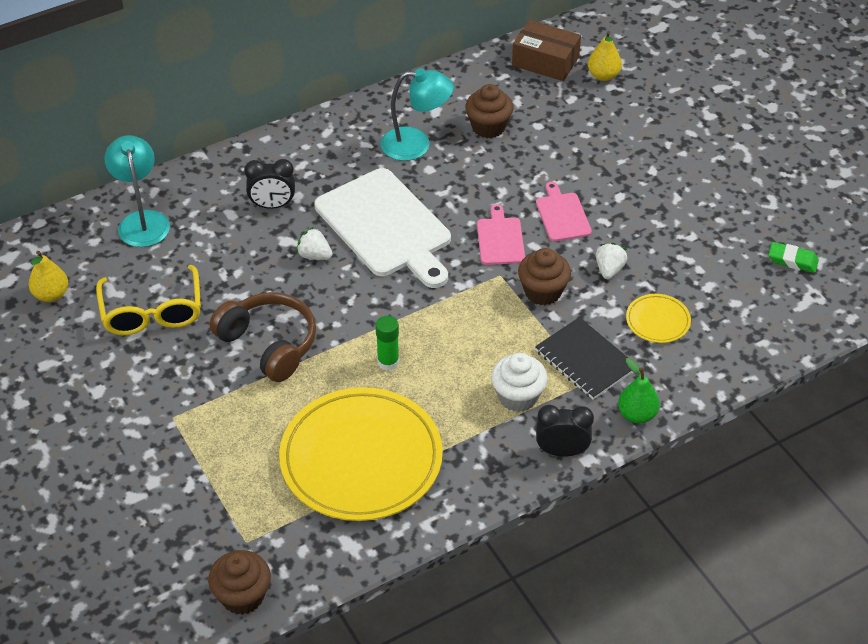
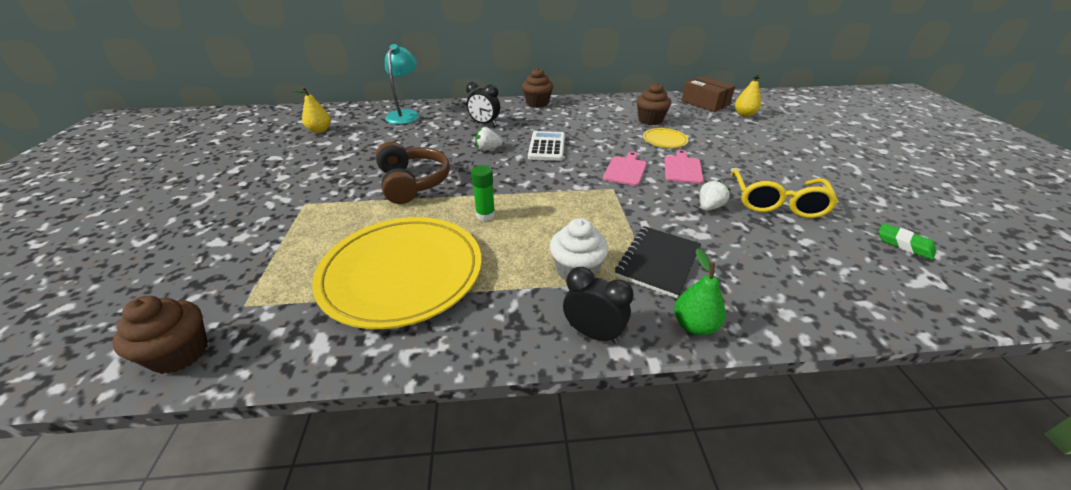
camera: 25 degrees right, 10 degrees down
yellow glasses [96,265,201,335] -> yellow glasses moved to [731,169,838,218]
white strawberry [296,227,332,260] -> white strawberry turned 60 degrees counterclockwise [475,127,503,151]
white cutting board [314,168,451,288] -> white calculator [528,131,565,161]
turquoise lamp [380,68,454,161] -> none
brown cupcake [518,248,571,305] -> brown cupcake moved to [522,68,553,108]
black notebook [535,317,633,400] -> black notebook turned 45 degrees clockwise [615,226,701,298]
yellow plate [626,294,691,343] -> yellow plate moved to [643,128,688,148]

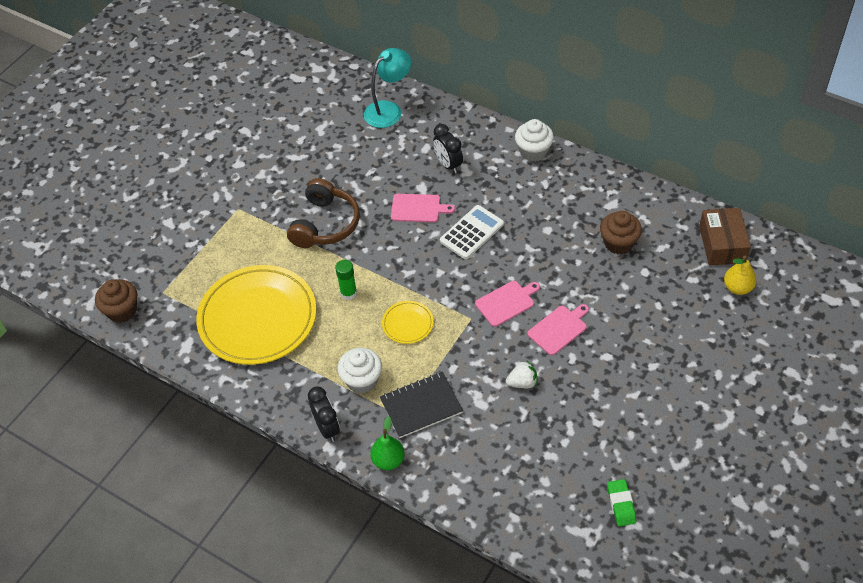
camera: 40 degrees right, 15 degrees up
yellow pear [292,87,331,133] -> none
white strawberry [475,127,503,151] -> pink cutting board [391,194,455,222]
brown cupcake [522,68,553,108] -> white cupcake [515,119,554,162]
yellow plate [643,128,688,148] -> yellow plate moved to [382,301,434,344]
yellow glasses [731,169,838,218] -> none

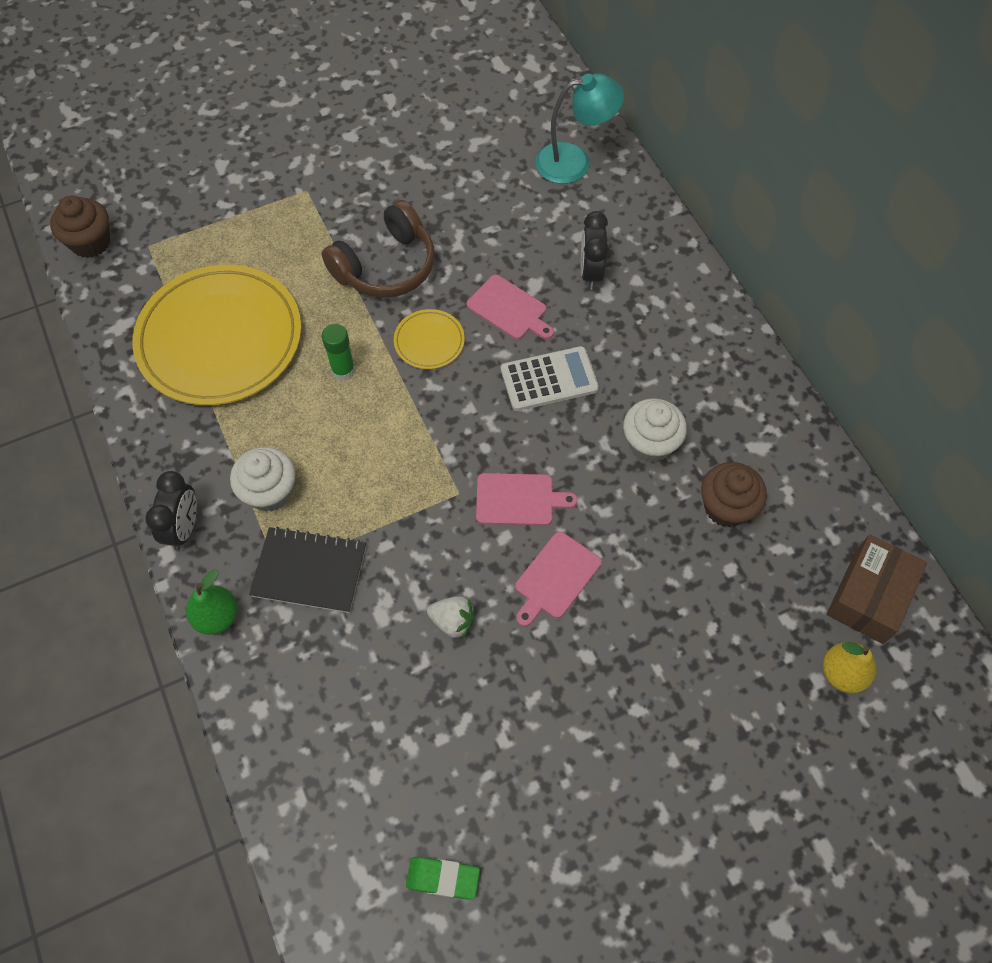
camera: 30 degrees right, 10 degrees up
yellow plate [382,301,434,344] -> yellow plate moved to [394,309,465,369]
white cupcake [515,119,554,162] -> white cupcake moved to [623,398,687,463]
pink cutting board [527,304,589,355] -> pink cutting board turned 135 degrees clockwise [515,532,601,626]
green eraser [607,479,636,526] -> green eraser turned 75 degrees clockwise [406,857,480,900]

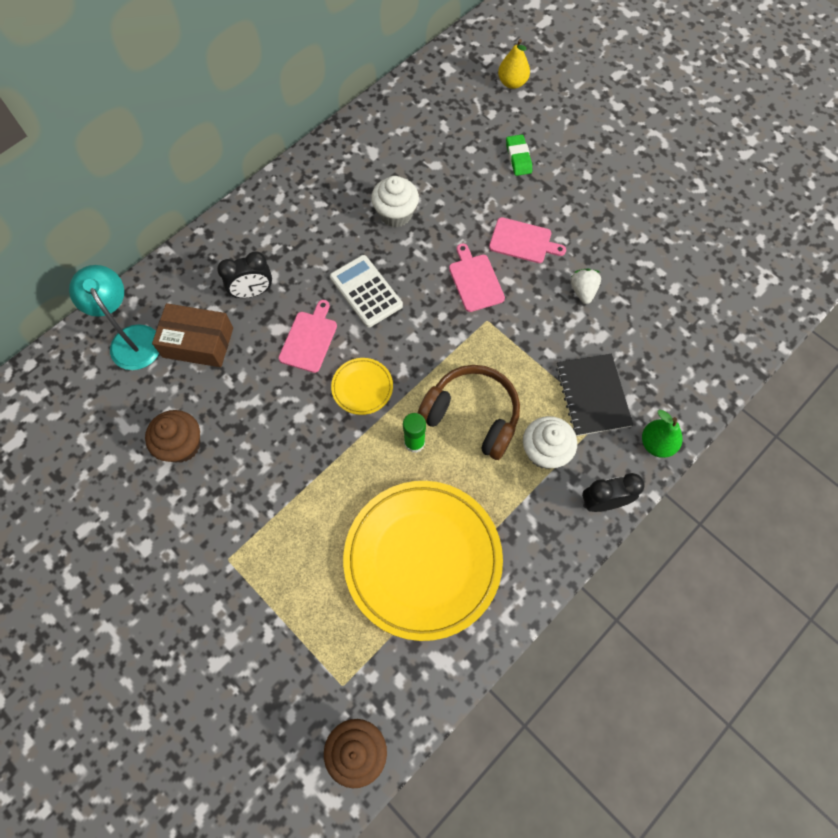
camera: 110 degrees left, 5 degrees up
brown headphones [322,200,435,298] -> brown headphones moved to [418,365,520,460]
green eraser [406,857,480,900] -> green eraser moved to [506,134,532,176]
brown cupcake [701,462,767,527] -> brown cupcake moved to [145,410,200,463]
brown box [827,534,927,644] -> brown box moved to [152,303,233,367]

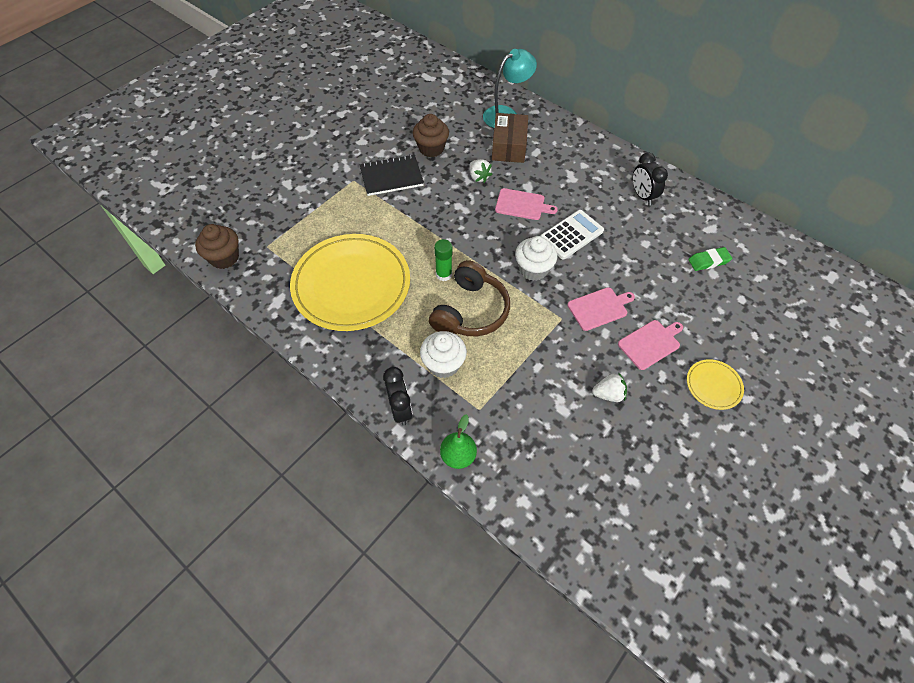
camera: 85 degrees right, 10 degrees down
black clock [217,251,272,298] -> black clock moved to [633,152,668,206]
yellow plate [331,358,393,415] -> yellow plate moved to [687,359,744,410]
white cupcake [371,176,419,227] -> white cupcake moved to [515,236,557,281]
pink cutting board [489,217,566,263] -> pink cutting board turned 135 degrees counterclockwise [618,320,683,370]
yellow pear [498,39,530,89] -> none
green eraser [506,134,532,176] -> green eraser moved to [688,247,732,271]
black notebook [556,354,633,436] -> black notebook moved to [360,155,424,196]
none -> white strawberry [469,159,492,183]

